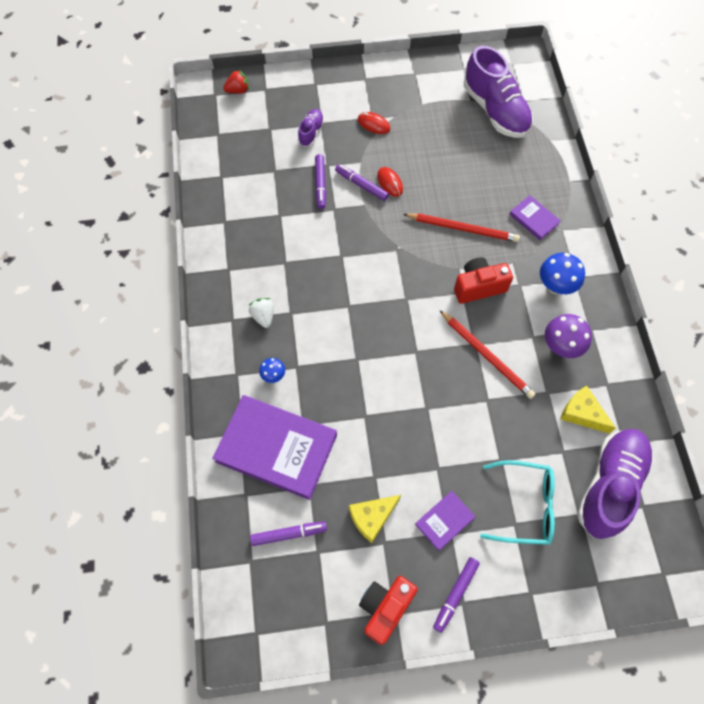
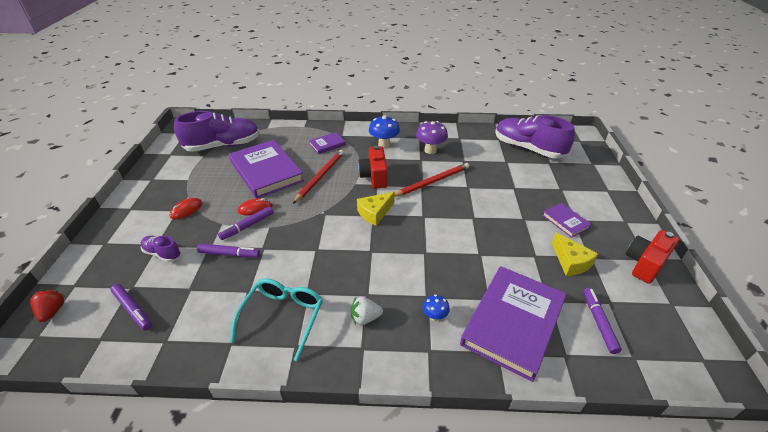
camera: 80 degrees left, 25 degrees down
red camera [359,576,418,645] -> red camera turned 90 degrees clockwise [626,230,679,284]
purple marker [433,557,480,633] -> purple marker moved to [111,284,152,330]
turquoise glasses [480,460,555,545] -> turquoise glasses moved to [230,278,323,361]
yellow cheese [560,386,616,434] -> yellow cheese moved to [357,192,395,226]
none -> purple book [229,140,304,198]

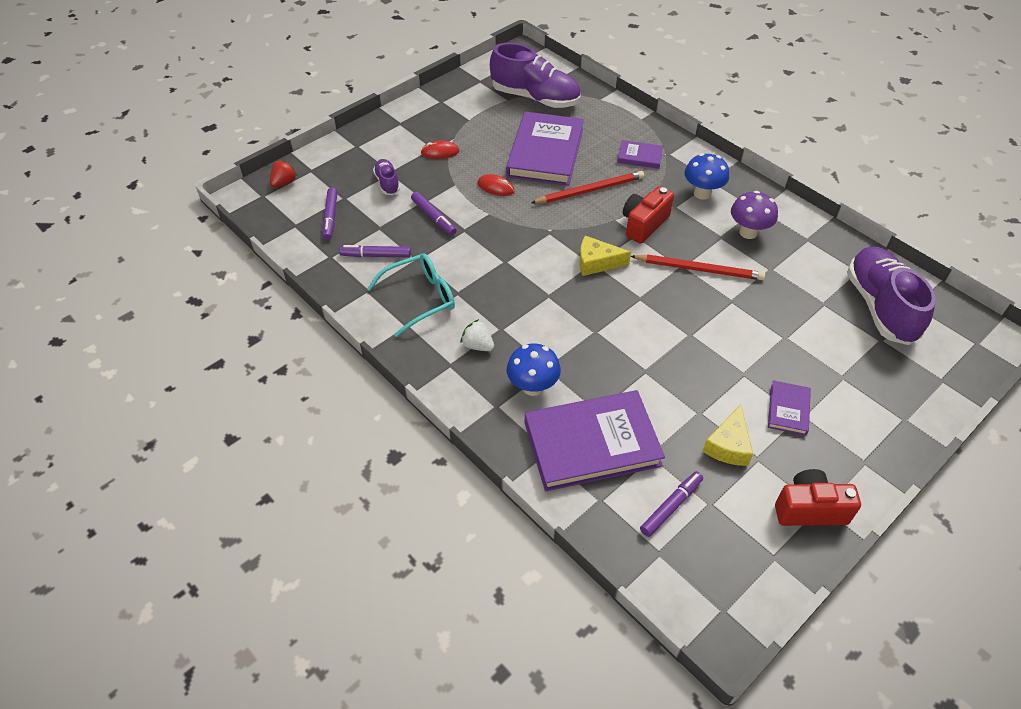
camera: 45 degrees right, 10 degrees up
purple marker [218,206,274,240] -> purple marker moved to [339,245,411,257]
blue mushroom [423,294,450,321] -> blue mushroom [507,343,561,396], size x1.78

